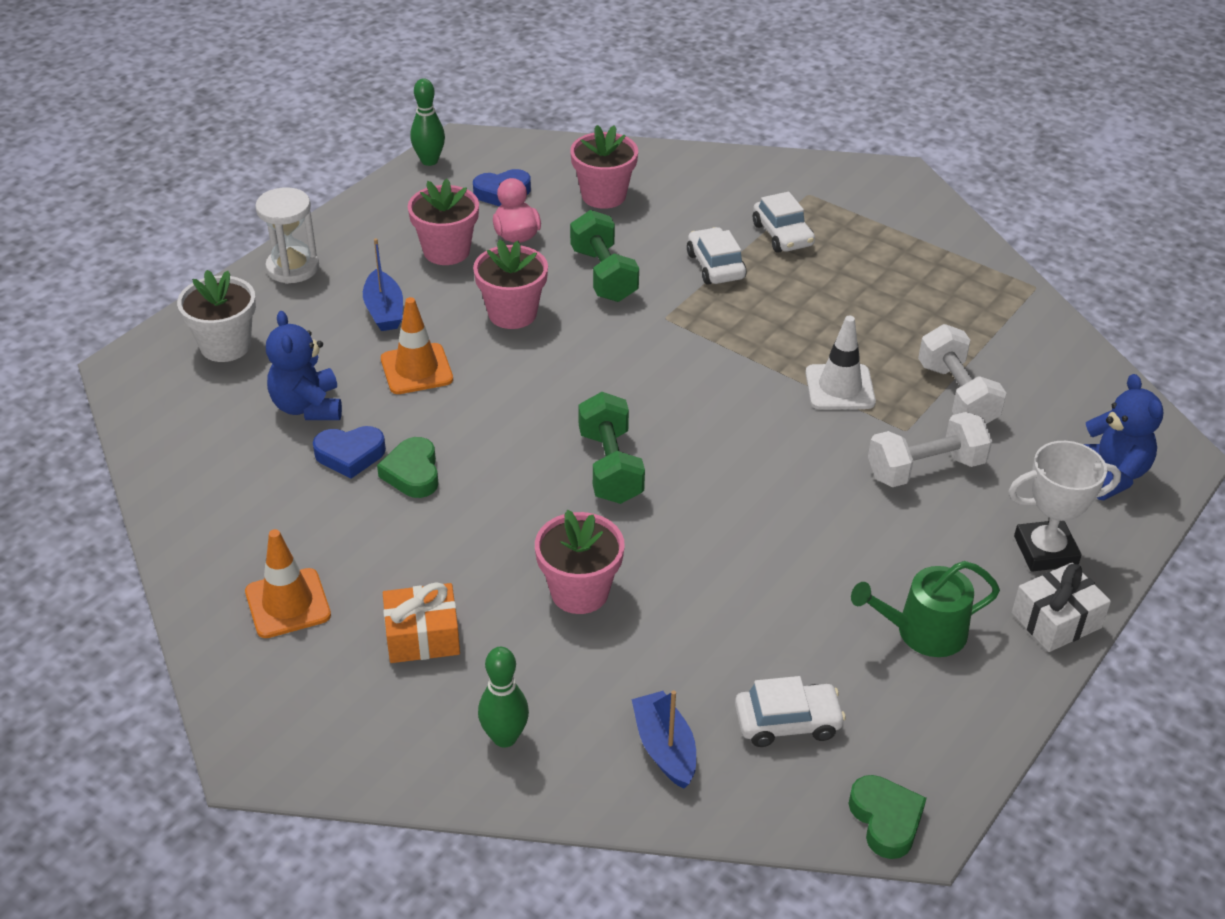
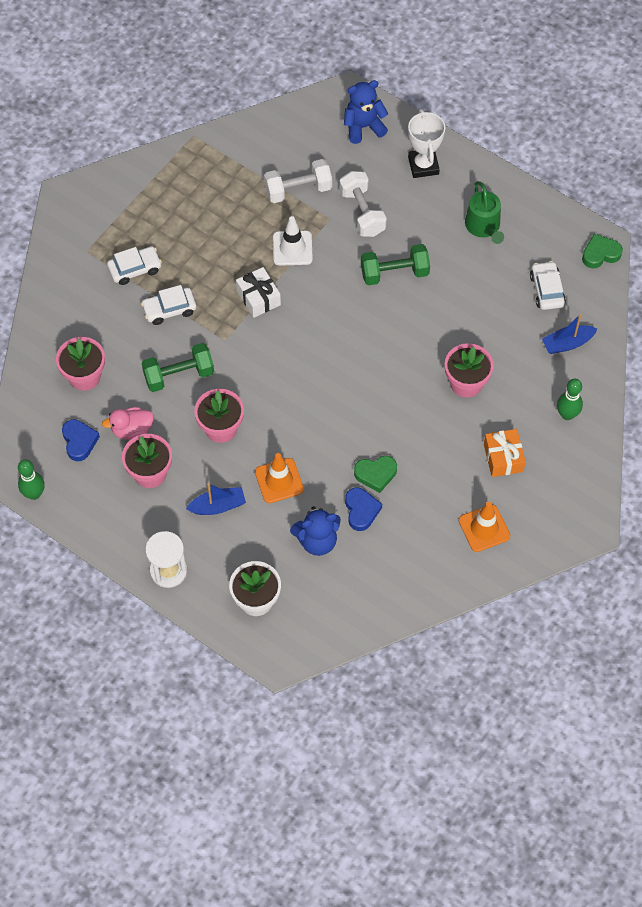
camera: 90 degrees left, 20 degrees up
green dumbbell [579,392,645,504] -> green dumbbell moved to [361,244,430,285]
white gift [1012,563,1111,652] -> white gift moved to [236,267,281,318]

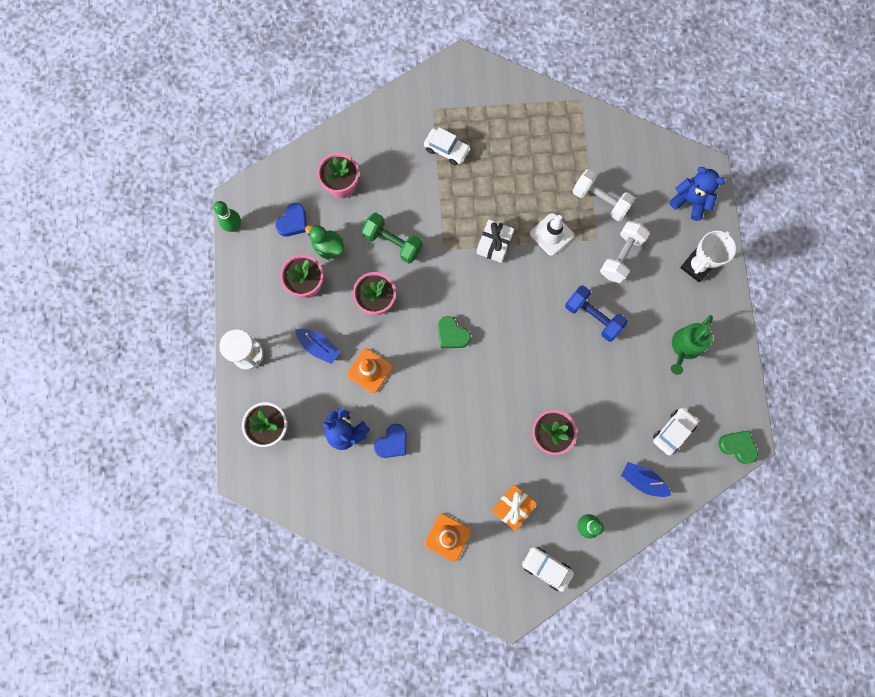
camera: 50 degrees right, 15 degrees up
pink duck [102,407,154,440] -> green duck [305,225,344,260]
white car [141,285,196,325] -> white car moved to [522,547,574,592]
green heart [354,456,397,493] -> green heart moved to [438,316,471,348]
green dumbbell [361,244,430,285] -> blue dumbbell [565,285,628,341]

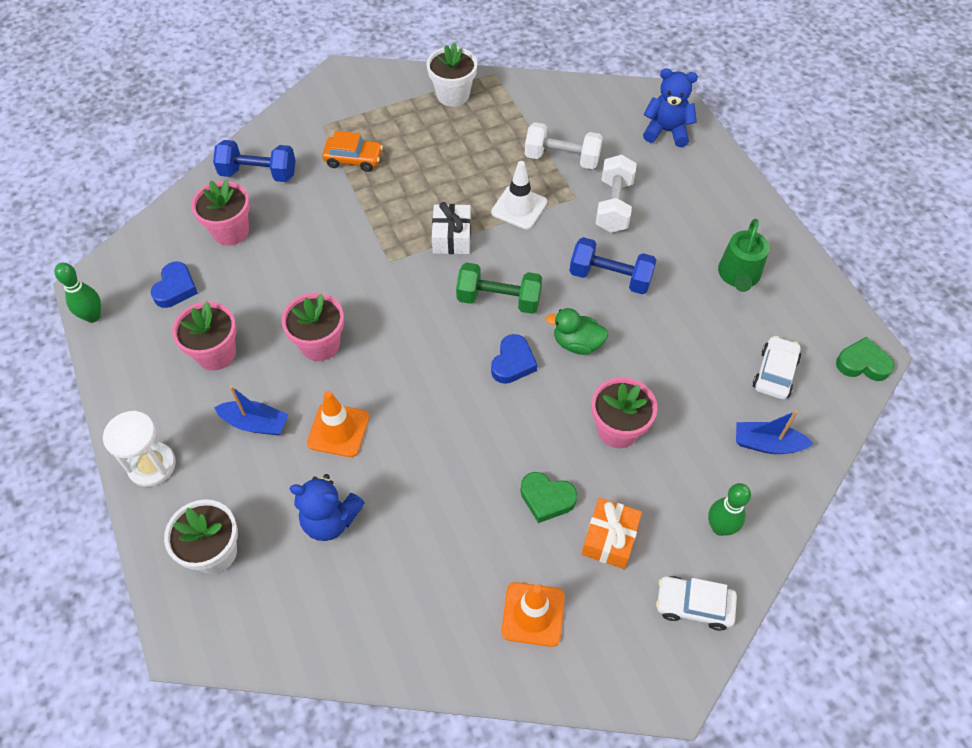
camera: 20 degrees left, 20 degrees down
green duck [305,225,344,260] -> green duck moved to [546,308,608,355]
green dumbbell [362,212,423,264] -> green dumbbell moved to [456,262,542,314]
blue heart [374,424,406,458] -> blue heart moved to [491,334,537,384]
white car [424,127,470,165] -> orange car [322,131,383,172]
green heart [438,316,471,348] -> green heart moved to [520,472,577,523]
white trophy [680,230,736,282] -> none
none -> blue dumbbell [213,140,296,182]
none -> white flower pot [427,43,477,107]

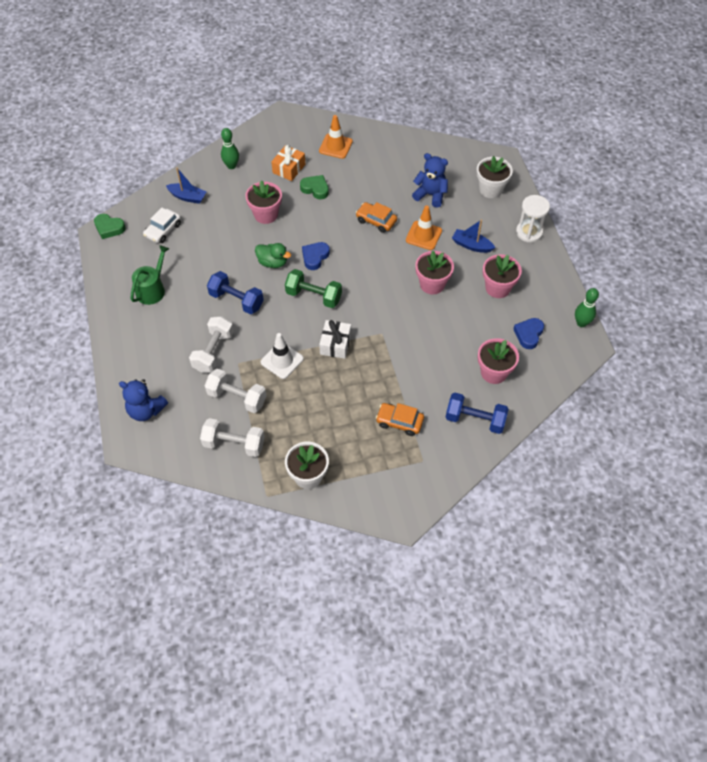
camera: 170 degrees left, 0 degrees up
white car [656,576,737,631] -> none
none -> white dumbbell [200,418,265,457]
none -> orange car [356,202,397,233]

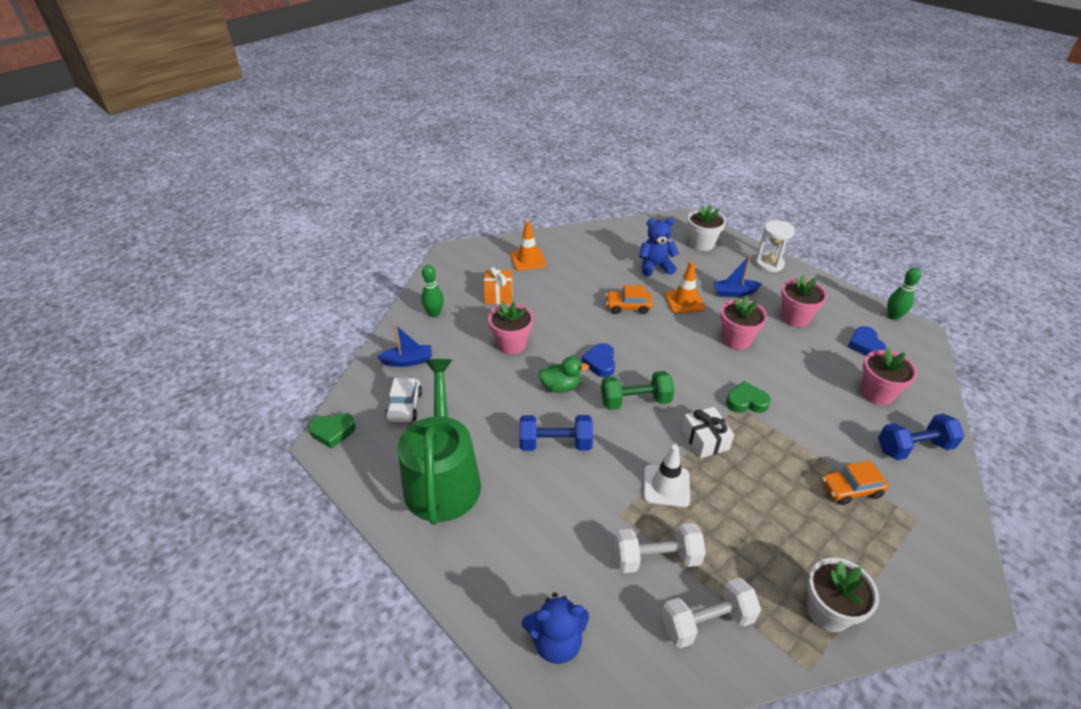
camera: 30 degrees left, 15 degrees down
green watering can [131,245,169,305] -> green watering can [398,359,481,525], size x1.86
white dumbbell [189,316,234,373] -> none
green heart [300,175,329,199] -> green heart moved to [726,381,771,413]

